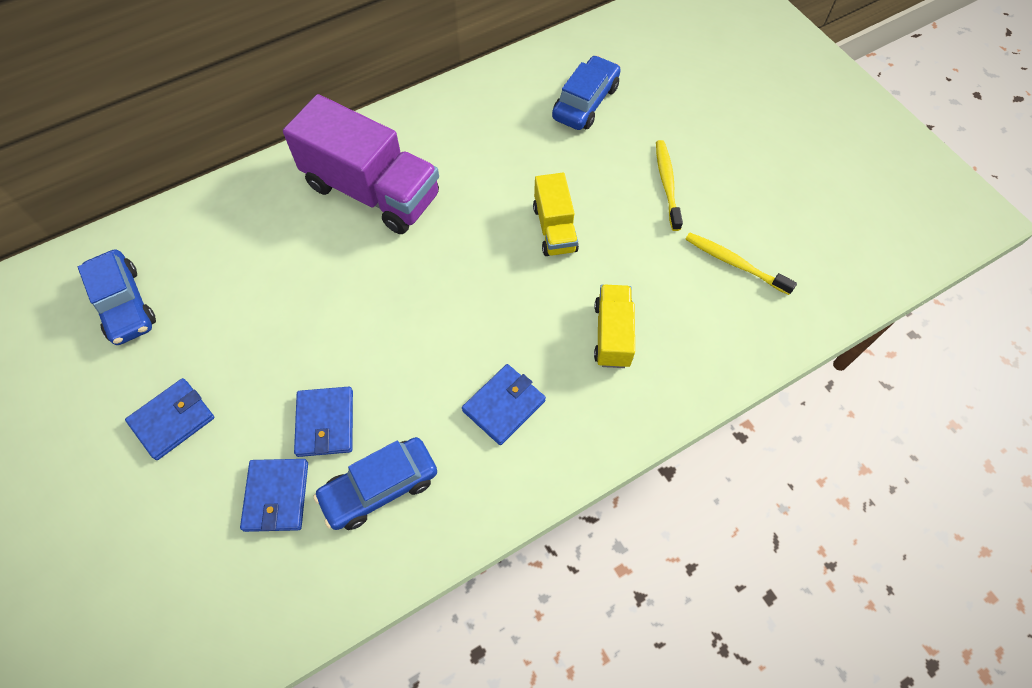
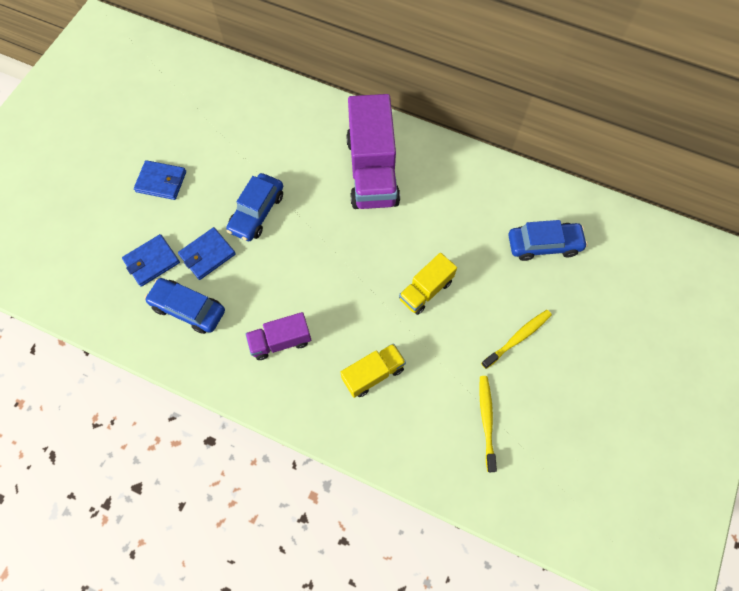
camera: 55 degrees right, 5 degrees up
blue car [78,249,156,345] -> blue car moved to [226,173,283,241]
blue wallet [462,364,546,445] -> purple truck [245,312,311,360]

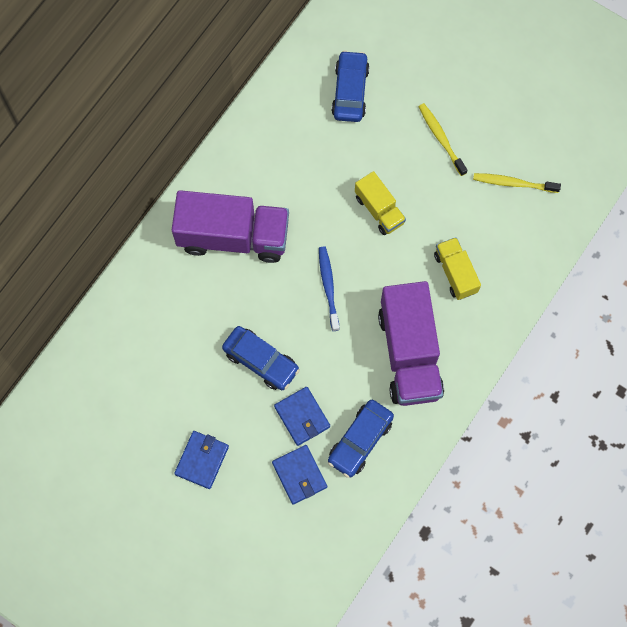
camera: 80 degrees left, 5 degrees up
purple truck [245,312,311,360] -> purple truck [378,281,444,406], size x1.89
none -> blue toothbrush [319,247,340,331]

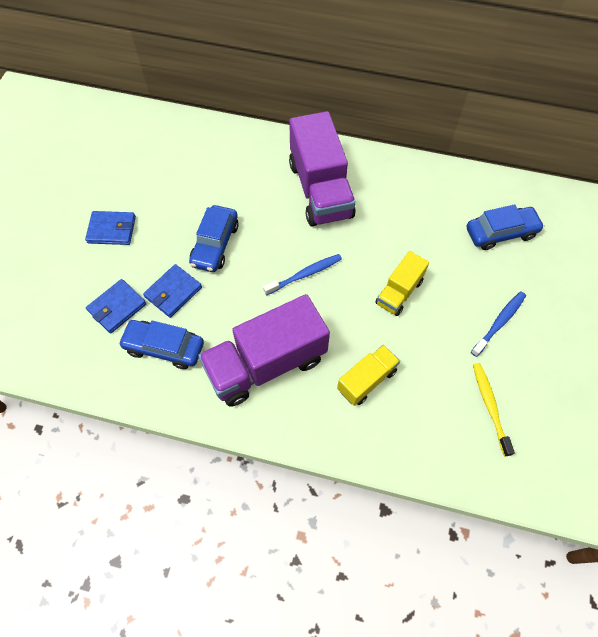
camera: 70 degrees right, 10 degrees down
yellow toothbrush [419,103,467,176] -> blue toothbrush [471,291,526,357]

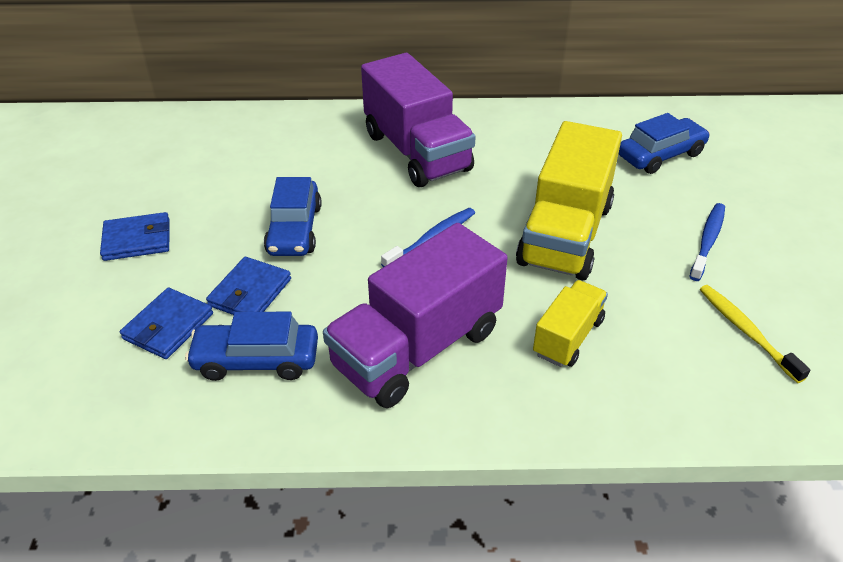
camera: 15 degrees left, 20 degrees down
yellow truck [375,251,429,316] -> yellow truck [516,121,622,280], size x1.89

